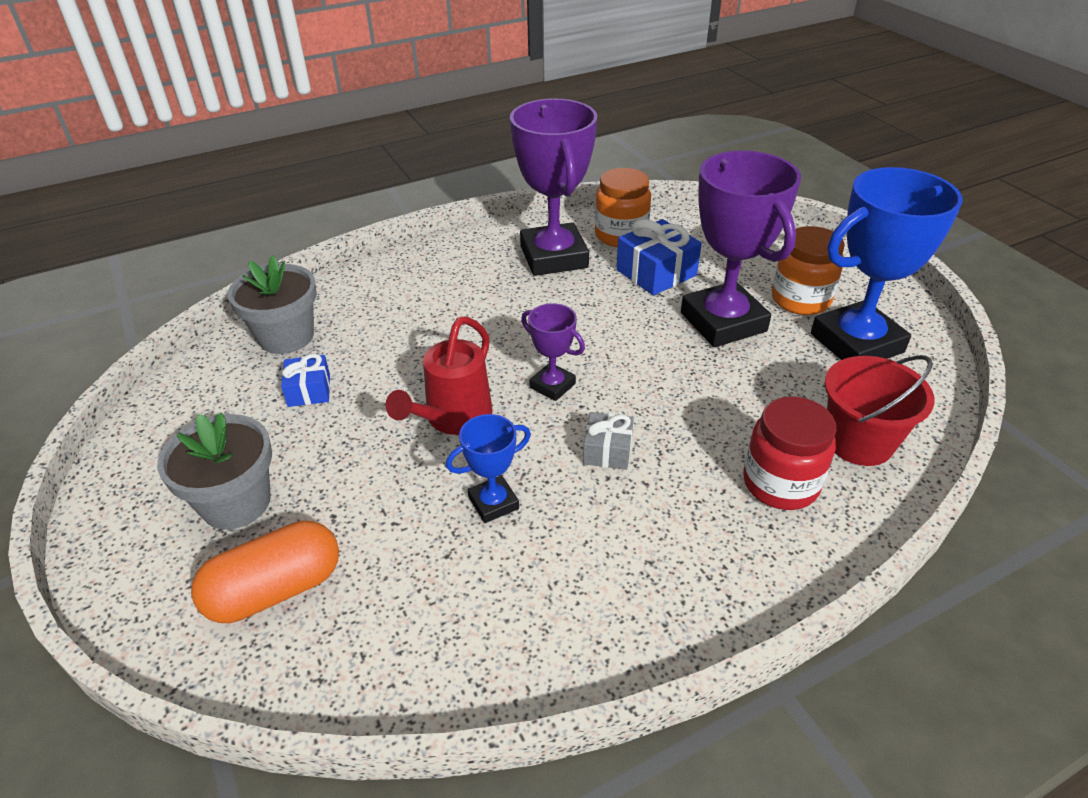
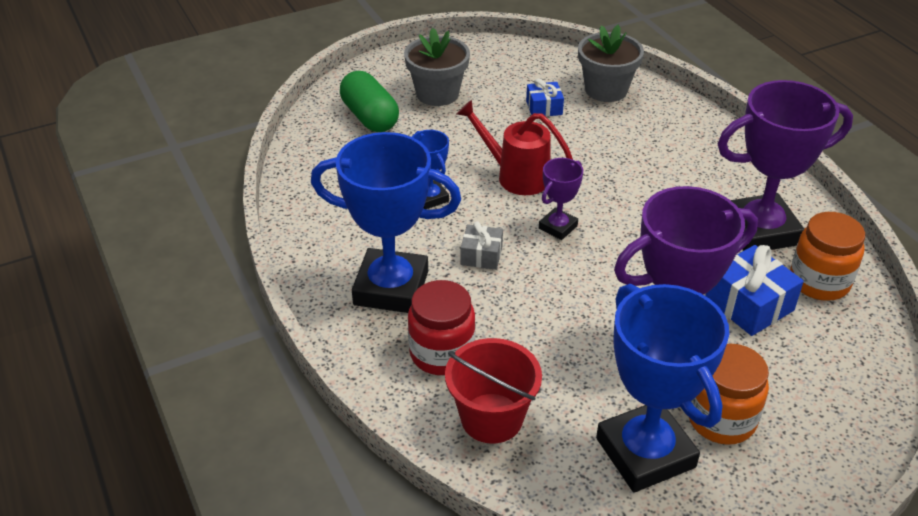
camera: 90 degrees right, 0 degrees up
orange capsule [191,521,339,623] -> green capsule [340,71,399,132]
none -> blue trophy [311,132,461,313]

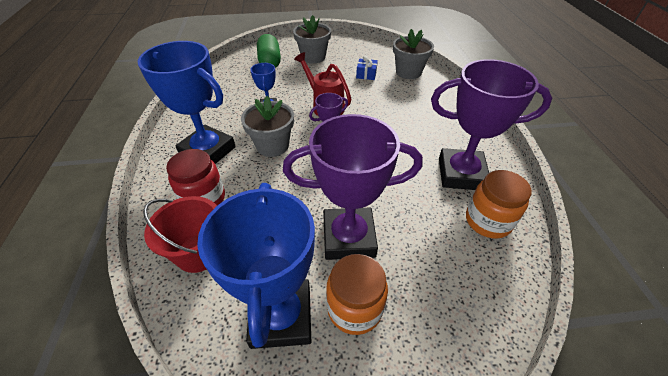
camera: 20 degrees right, 5 degrees up
grey gift [461,221,503,270] -> grey flower pot [241,96,294,157]
blue gift [705,245,804,336] -> none

